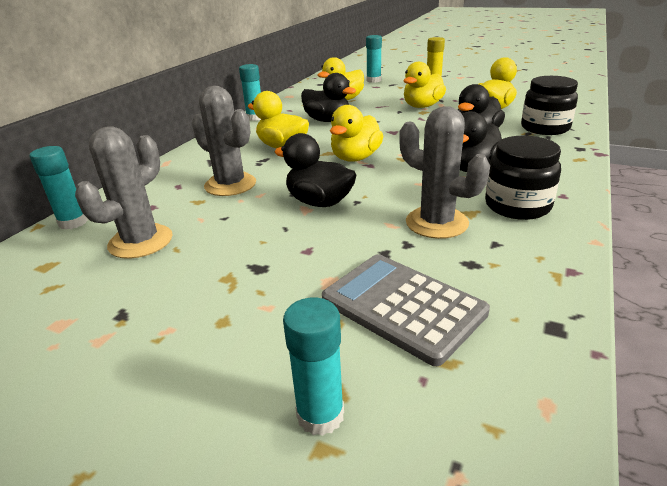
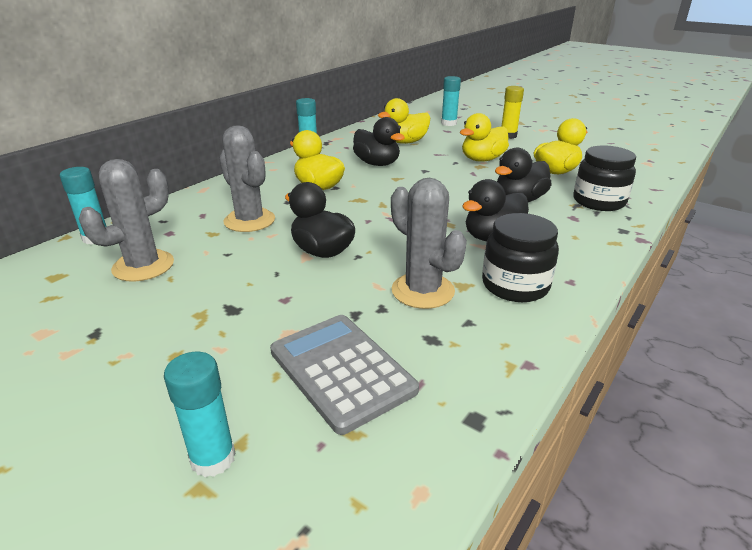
camera: 10 degrees right, 0 degrees up
yellow duck [330,105,383,162] -> none

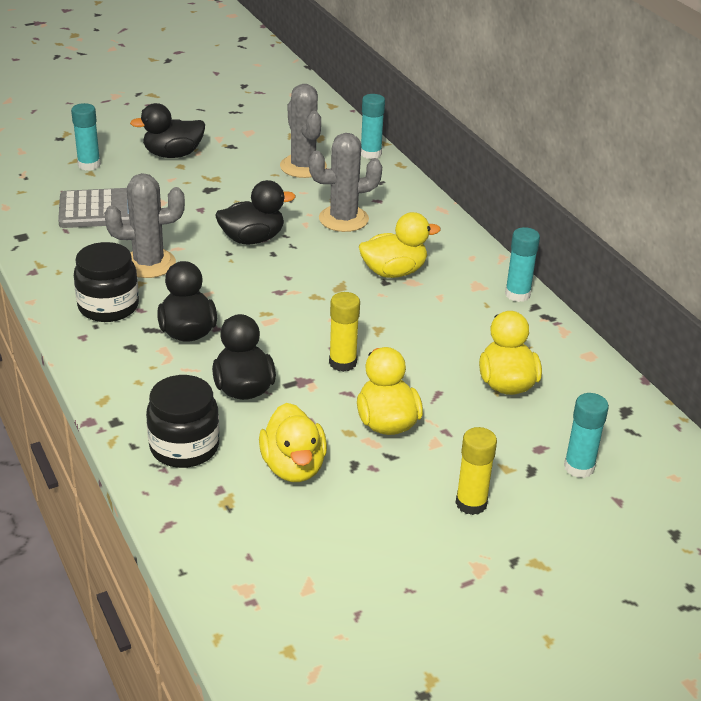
camera: 115 degrees right, 5 degrees up
black duck [353,117,405,166] -> black duck moved to [130,103,205,158]
none -> yellow glue stick [329,292,360,372]

